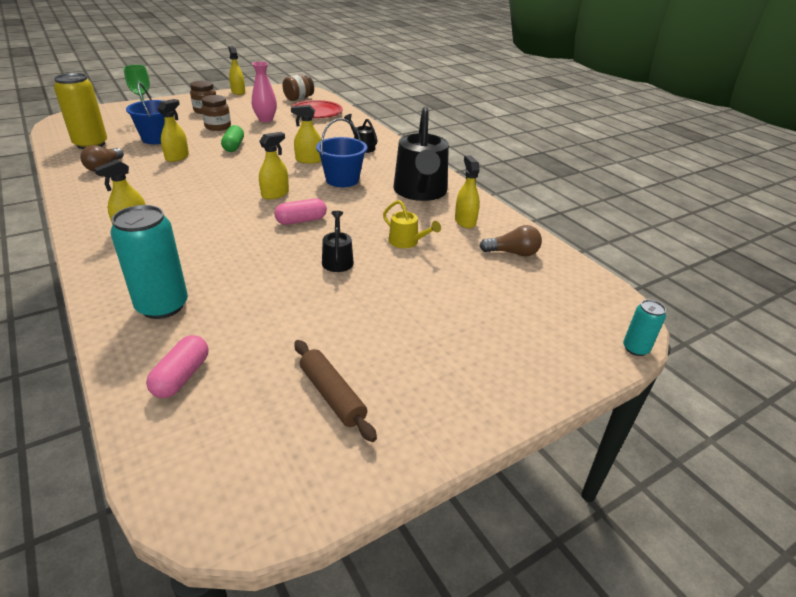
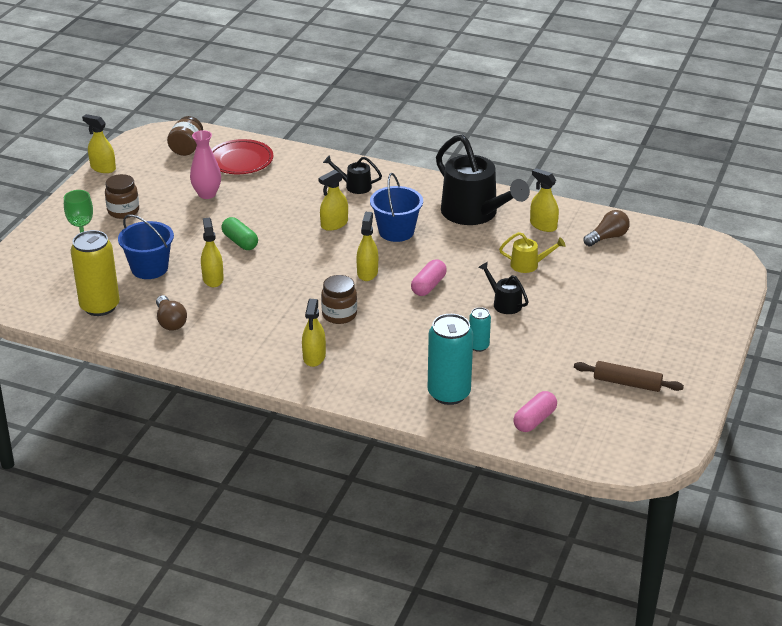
camera: 35 degrees left, 0 degrees up
pink capsule [146,335,209,398] -> pink capsule turned 60 degrees clockwise [513,391,557,432]
brown jar [201,95,231,131] -> brown jar moved to [321,275,357,324]
turquoise can [623,300,666,356] -> turquoise can moved to [469,307,491,352]

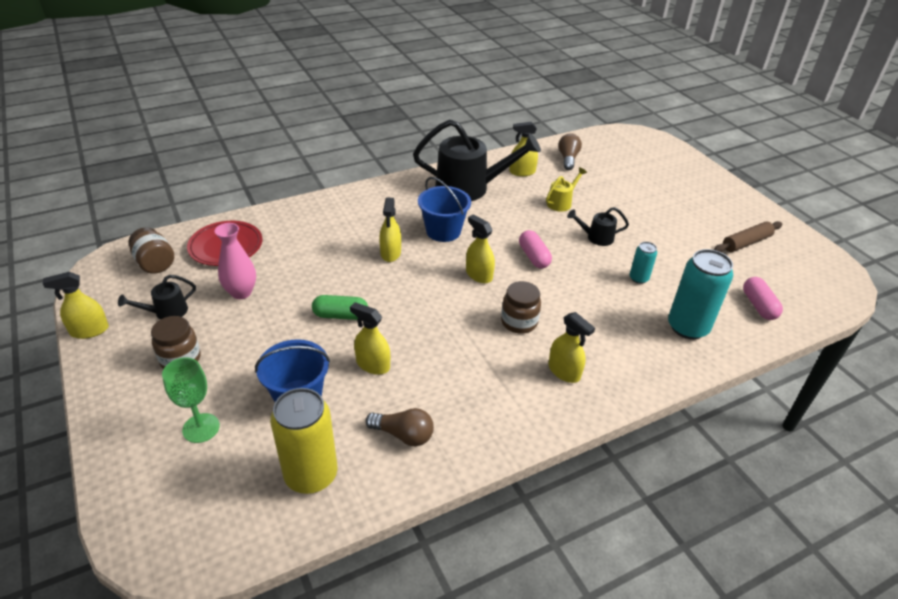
camera: 50 degrees left, 5 degrees up
black watering can [323,155,382,194] -> black watering can moved to [118,275,196,320]

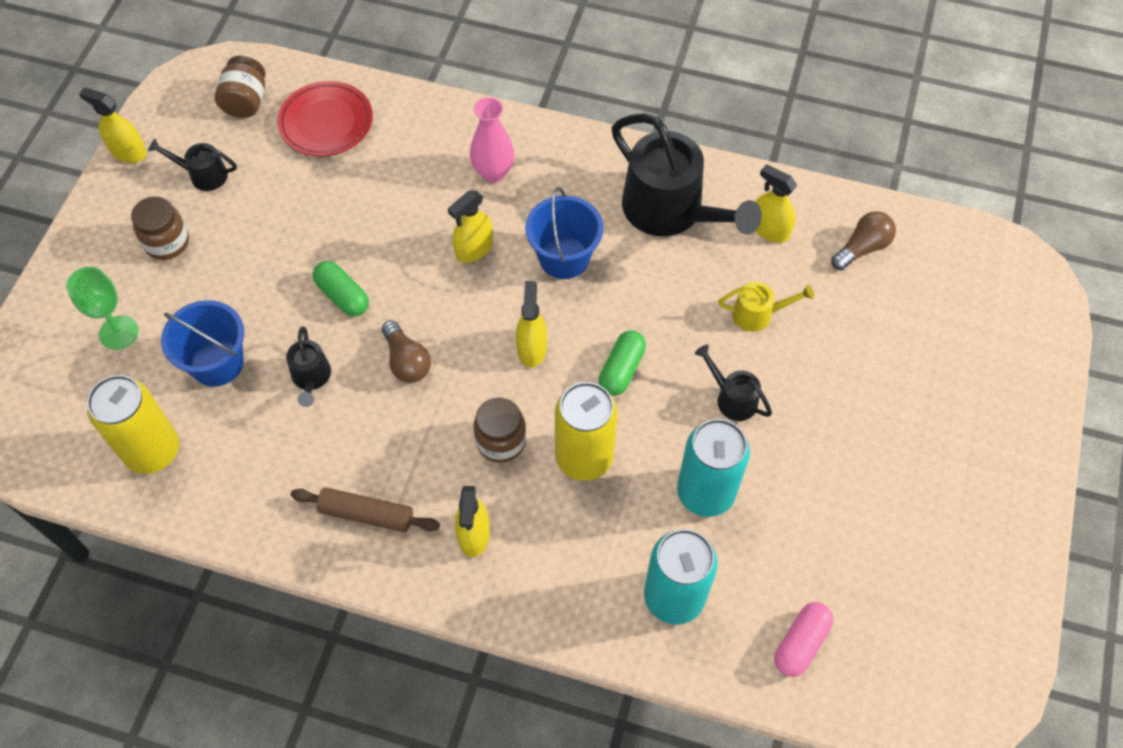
camera: 45 degrees right, 20 degrees up
pink vase [215,223,256,299] -> pink vase moved to [470,97,515,182]
yellow spray bottle [350,302,390,375] -> black watering can [286,326,331,407]
brown light bulb [365,408,434,446] -> brown light bulb moved to [382,320,431,383]
pink capsule [519,230,552,269] -> green capsule [599,330,646,396]
turquoise can [630,242,657,284] -> turquoise can [677,419,750,517], size x1.97
brown rolling pin [714,221,783,252] -> brown rolling pin moved to [290,487,440,532]
none -> yellow can [555,382,618,481]

